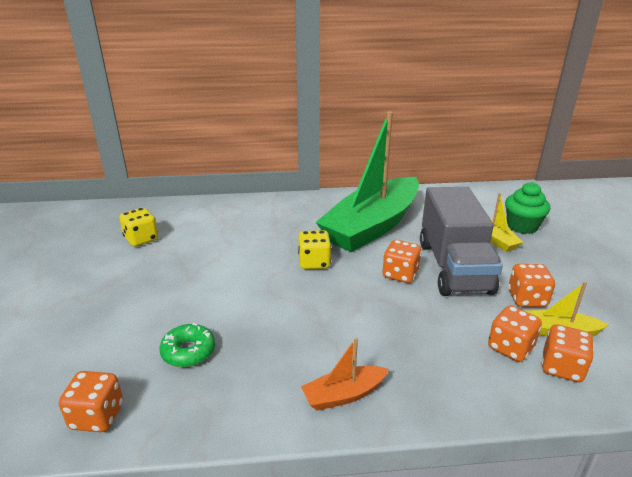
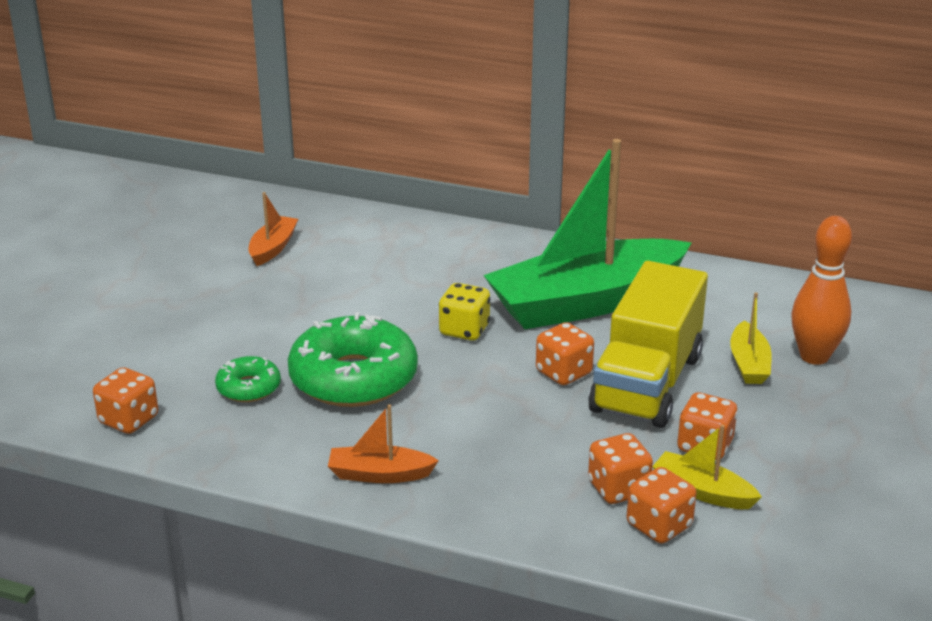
camera: 25 degrees right, 0 degrees up
yellow dice [120,208,158,247] -> orange boat [248,192,298,266]
grey truck [420,187,503,296] -> yellow truck [588,261,708,428]
green cupcake [505,182,550,234] -> orange bowling pin [791,216,852,365]
none -> green donut [288,312,418,407]

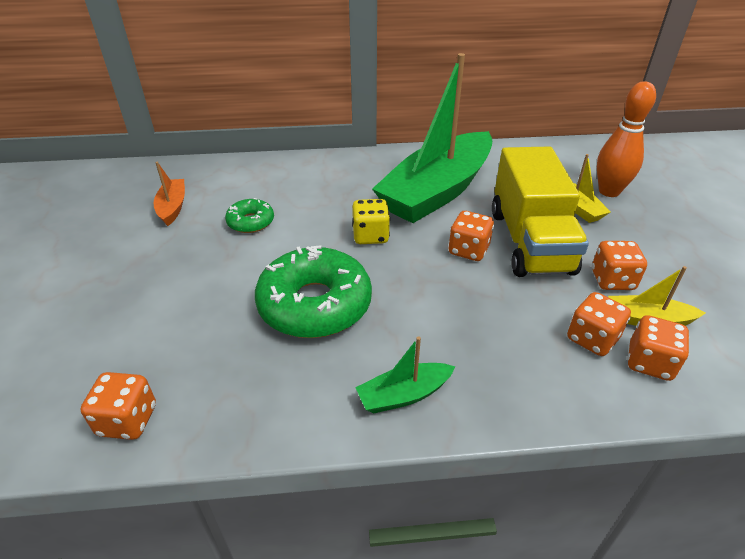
camera: 25 degrees left, 10 degrees up
green donut [215,356,281,402] -> green donut moved to [225,198,274,233]
orange boat [328,404,439,483] -> green boat [355,337,455,413]

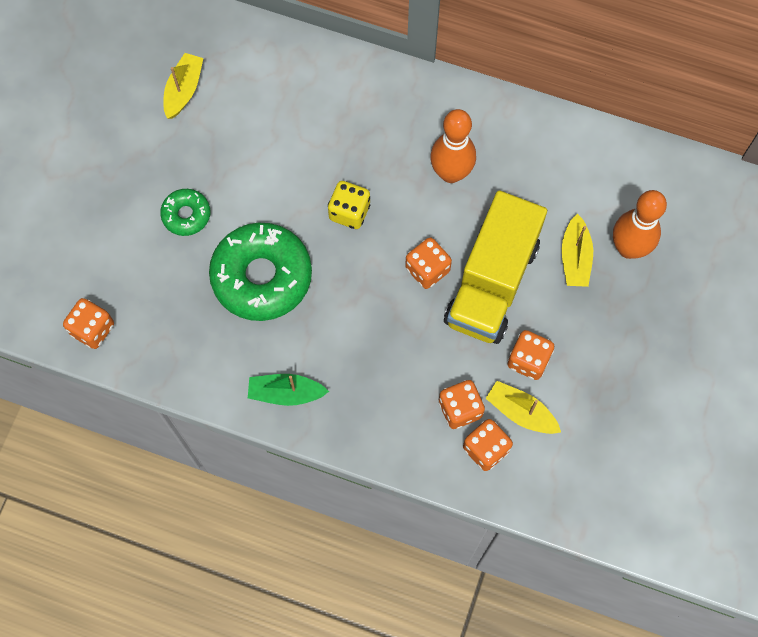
camera: 25 degrees right, 30 degrees up
orange boat [153,162,185,226] -> yellow boat [163,53,203,119]
green donut [225,198,274,233] -> green donut moved to [160,189,210,236]
green boat [372,53,492,223] -> orange bowling pin [430,109,476,183]

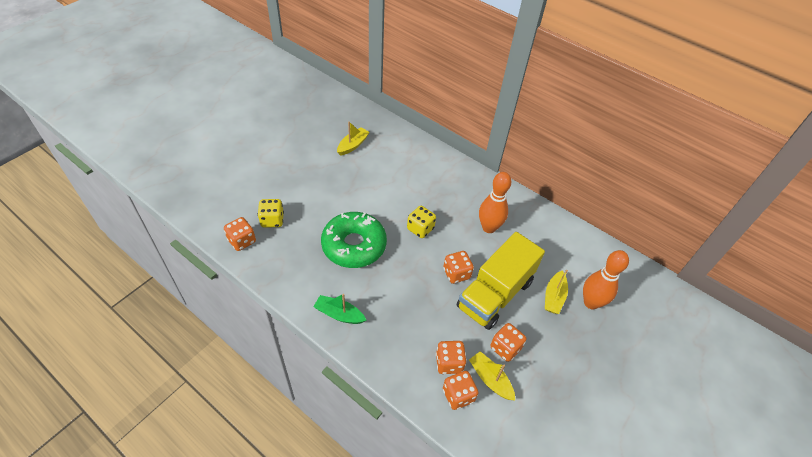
camera: 15 degrees right, 20 degrees down
green donut [160,189,210,236] -> none
none -> yellow dice [257,199,284,228]

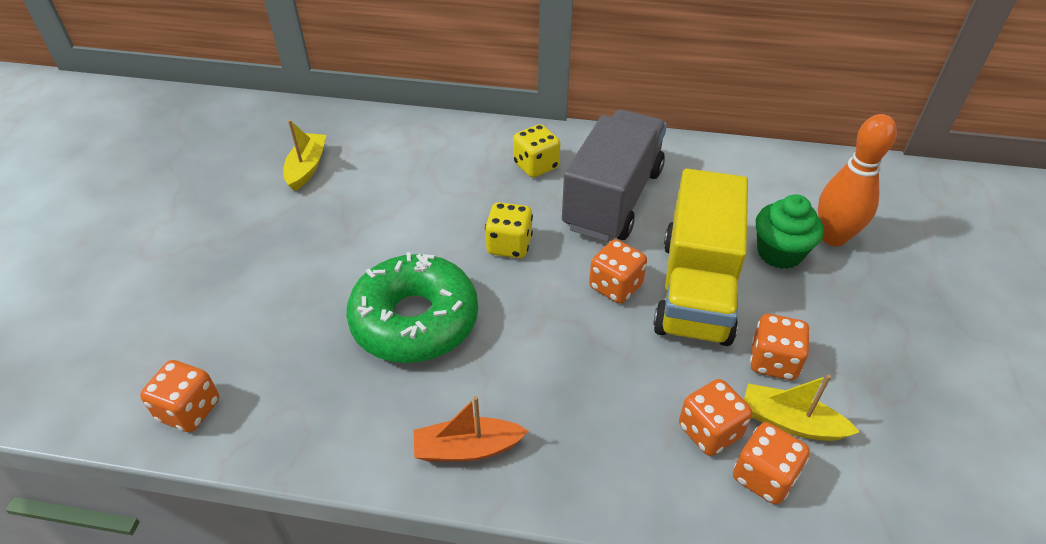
camera: 25 degrees left, 5 degrees down
yellow dice [257,199,284,228] -> yellow dice moved to [513,124,560,178]
green boat [313,294,366,324] -> orange boat [414,396,528,461]
orange bowling pin [479,172,511,233] -> grey truck [562,109,667,242]
yellow boat [545,270,568,314] -> green cupcake [756,194,824,269]

